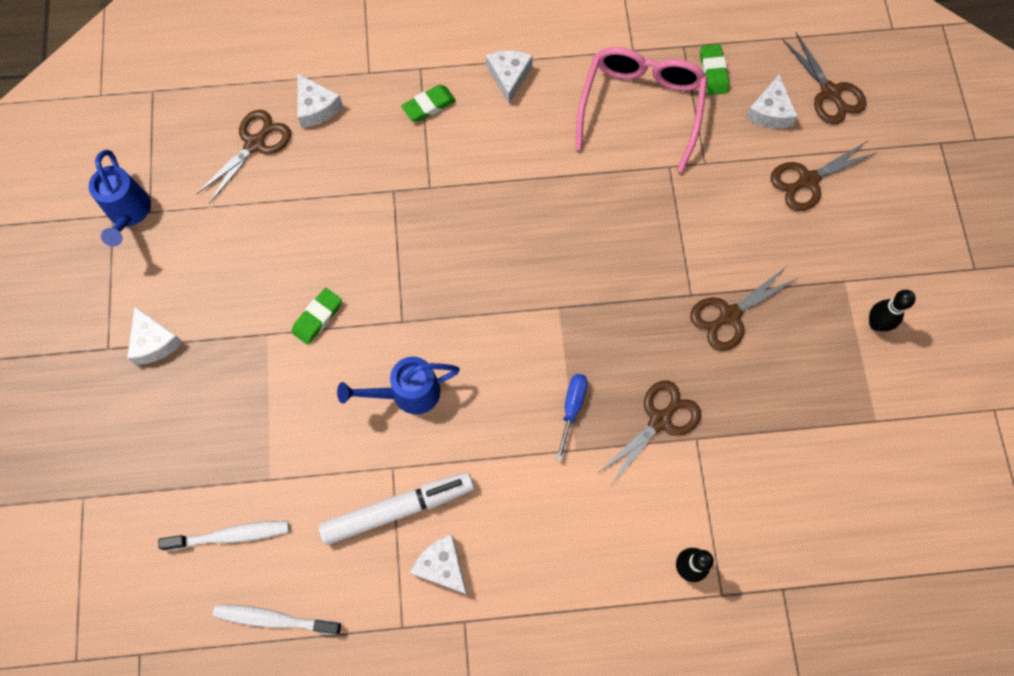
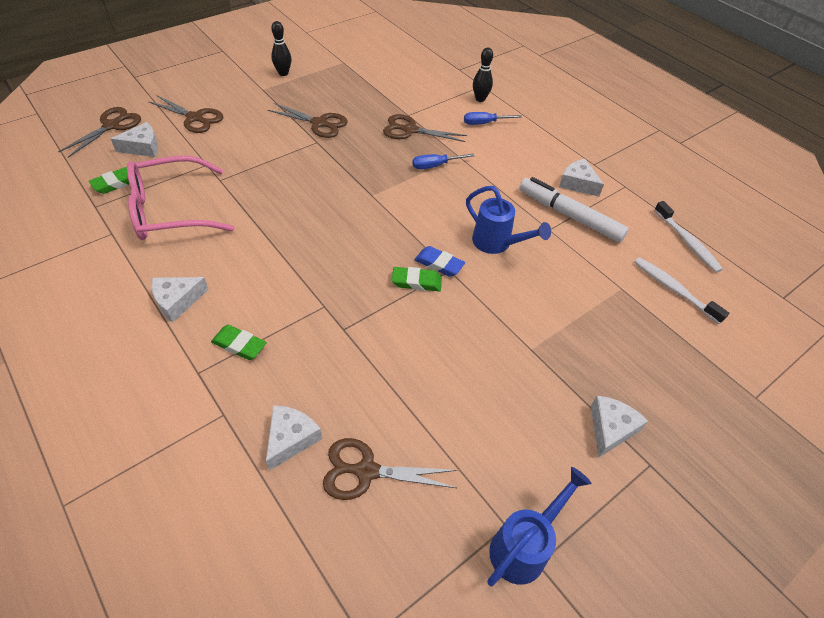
camera: 125 degrees left, 20 degrees down
green eraser [292,288,342,345] -> green eraser moved to [392,267,442,291]
white cheese [410,534,467,595] -> white cheese turned 120 degrees clockwise [559,159,604,197]
none -> blue eraser [414,246,465,277]
none -> blue screwdriver [464,112,522,125]

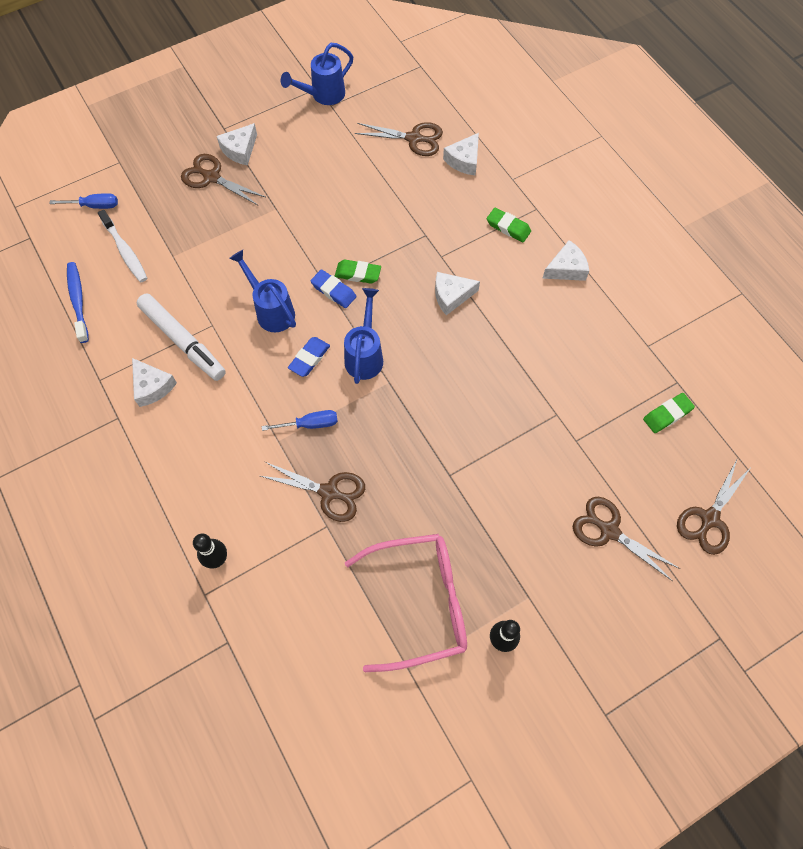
camera: 170 degrees left, 15 degrees up
white cheese [111,122,158,157] -> white cheese moved to [435,272,480,315]
pink glasses [127,156,234,240] -> pink glasses moved to [345,534,467,672]
brown scissors [268,103,348,138] -> brown scissors moved to [181,154,265,205]
blue screwdriver [464,112,522,125] -> blue screwdriver moved to [49,193,118,209]
white toothbrush [654,201,723,273] -> blue toothbrush [67,262,89,343]
none -> blue eraser [288,337,330,377]
none -> blue watering can [344,288,383,384]

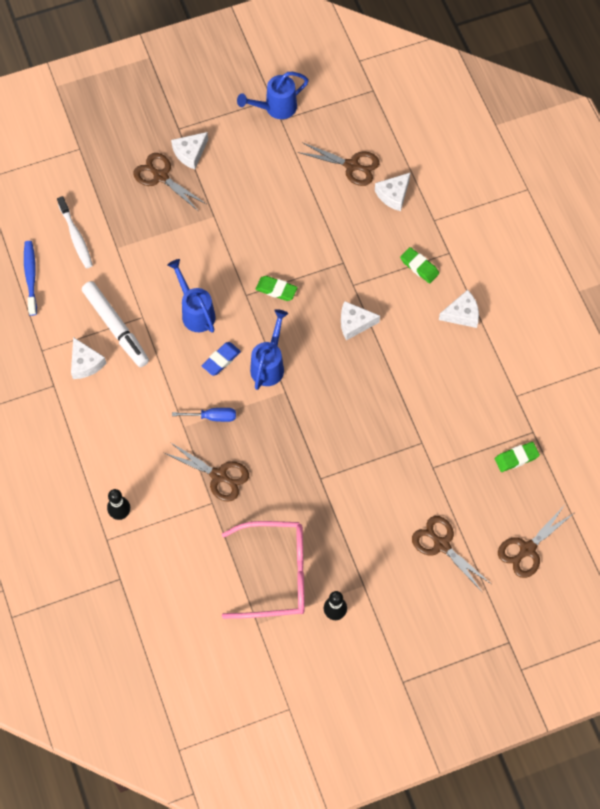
camera: 10 degrees right, 0 degrees up
blue screwdriver [49,193,118,209] -> none
blue eraser [311,270,356,308] -> none

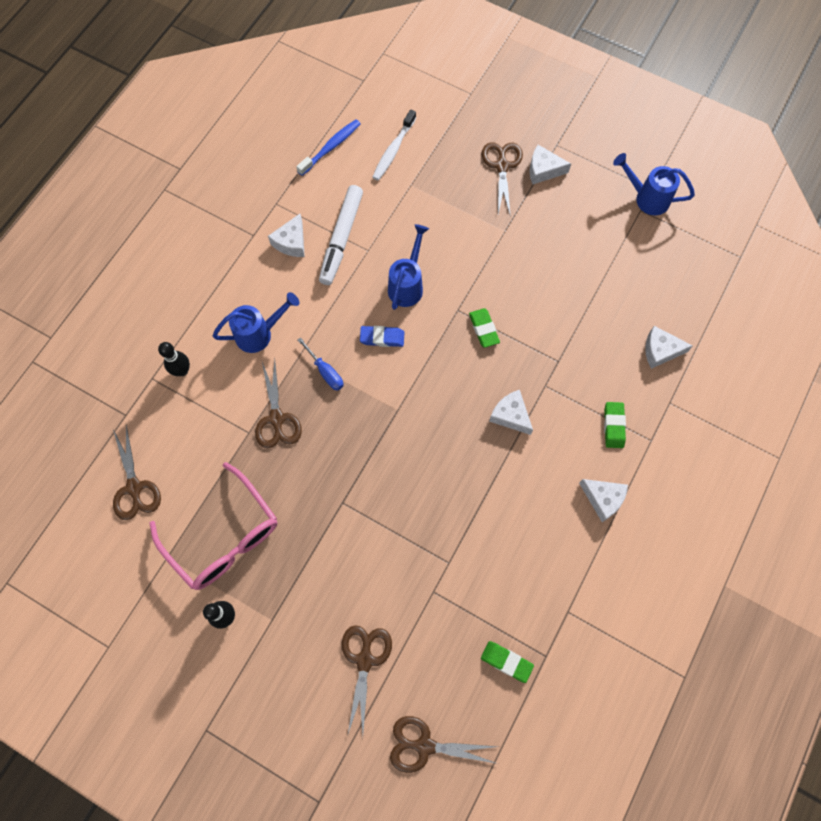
camera: 50 degrees right, 5 degrees up
blue watering can [250,309,288,390] -> blue watering can moved to [213,292,299,353]
brown scissors [298,142,380,186] -> brown scissors moved to [113,425,161,520]

